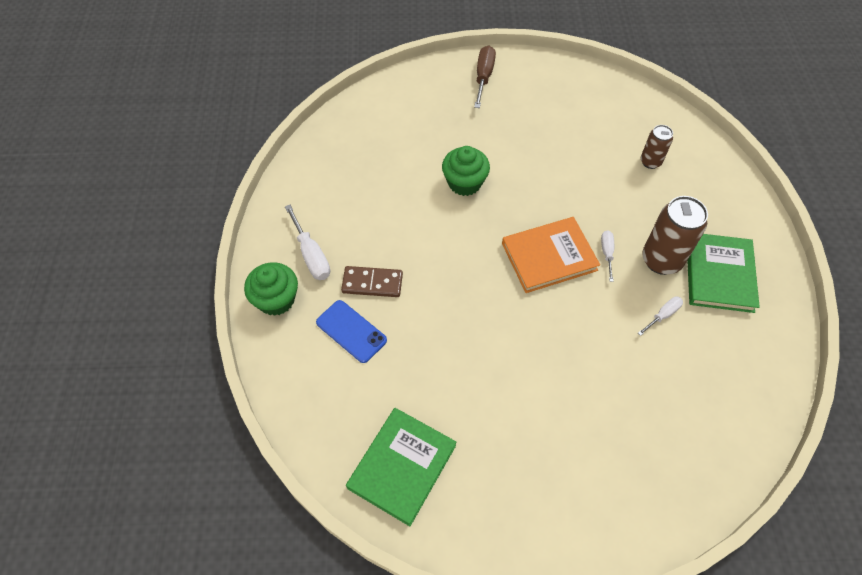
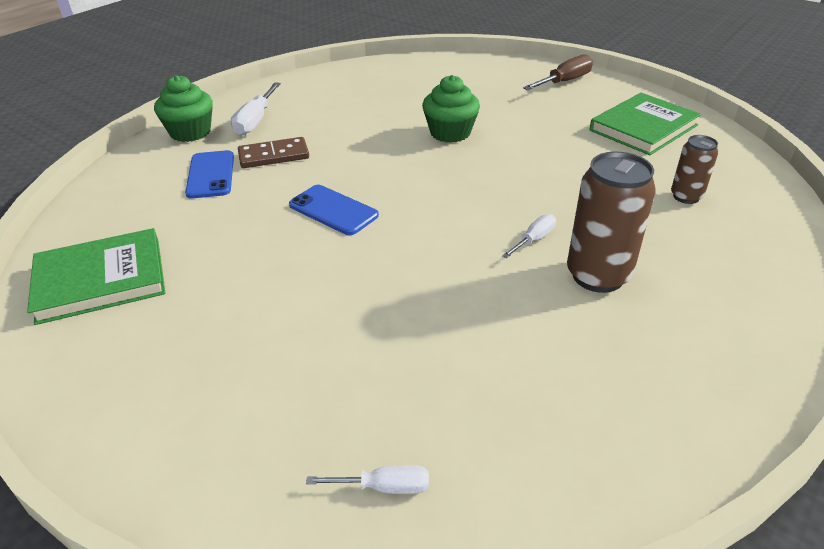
camera: 40 degrees right, 20 degrees down
brown domino [341,266,403,297] -> brown domino turned 60 degrees counterclockwise [238,137,309,168]
orange book [502,217,600,293] -> none
white screwdriver [638,296,683,336] -> white screwdriver moved to [306,465,429,494]
green book [687,234,760,313] -> green book moved to [590,93,701,155]
none -> blue phone [289,185,379,235]

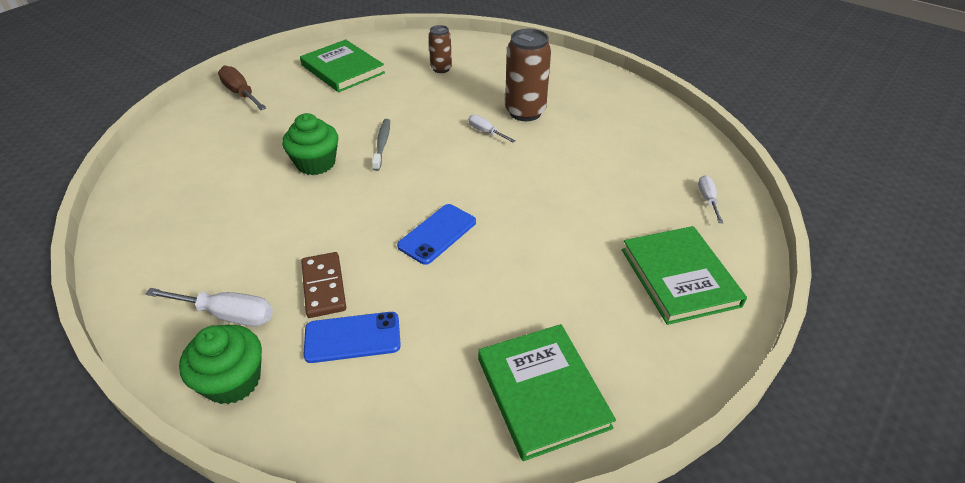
camera: 90 degrees left, 5 degrees up
none -> grey toothbrush [372,119,390,171]
none -> green book [622,226,747,325]

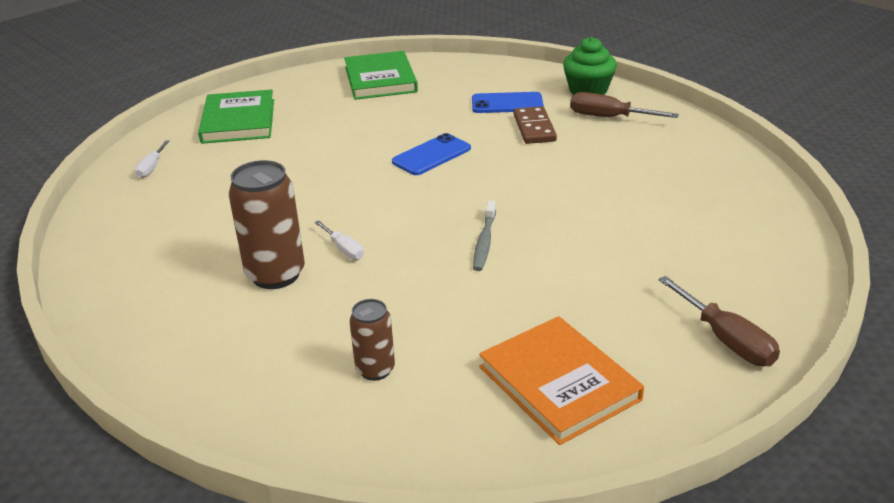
camera: 170 degrees left, 10 degrees down
white screwdriver [145,288,273,326] -> brown screwdriver [570,92,679,118]
green cupcake [282,113,338,175] -> none
green book [300,39,385,92] -> orange book [479,316,644,445]

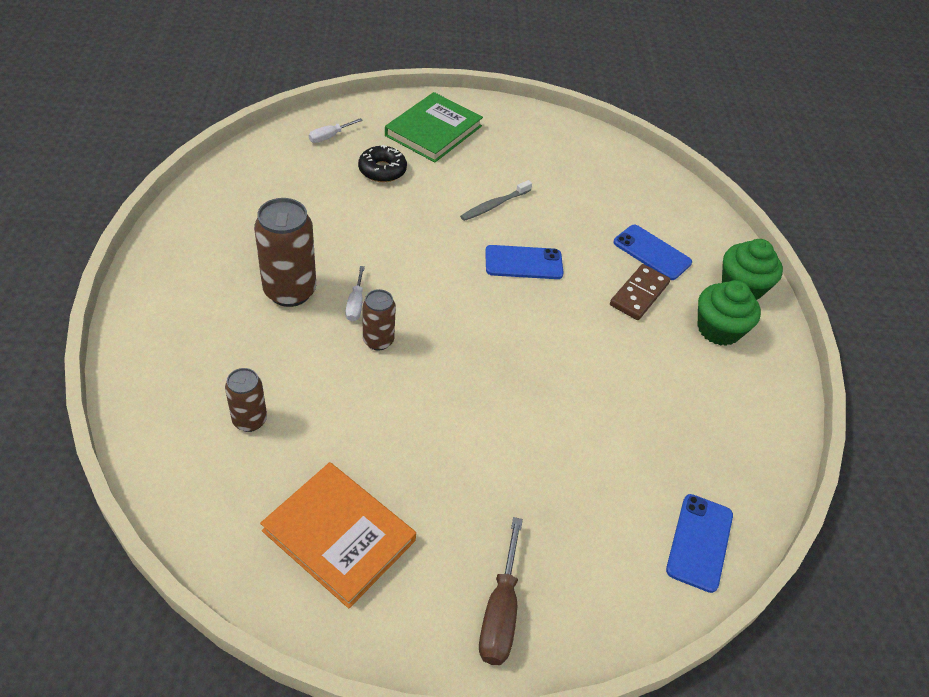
camera: 35 degrees right, 15 degrees up
green book [344,51,418,100] -> none
grey toothbrush [473,201,496,271] -> grey toothbrush moved to [460,180,532,221]
orange book [479,316,644,445] -> orange book turned 60 degrees counterclockwise [260,462,416,608]
brown screwdriver [570,92,679,118] -> green cupcake [698,280,761,346]
none -> black donut [358,145,407,182]
none -> brown can [363,289,396,351]
none -> blue phone [666,494,733,593]

